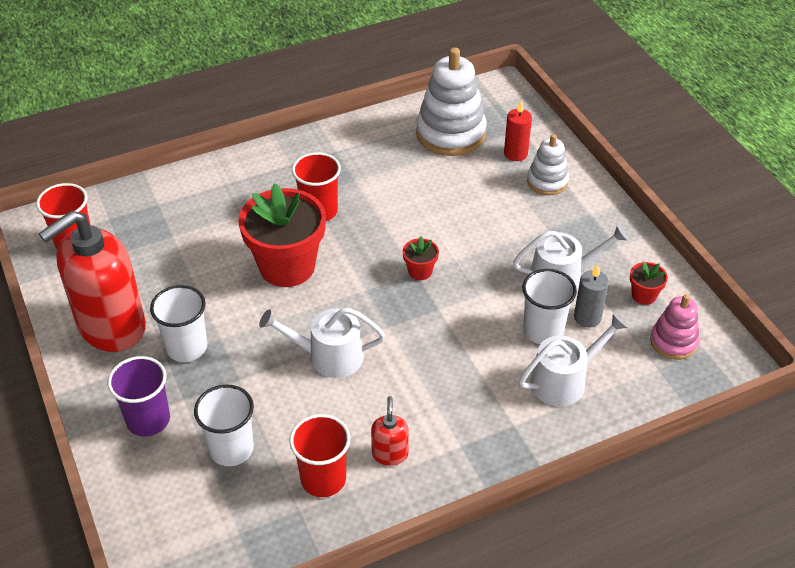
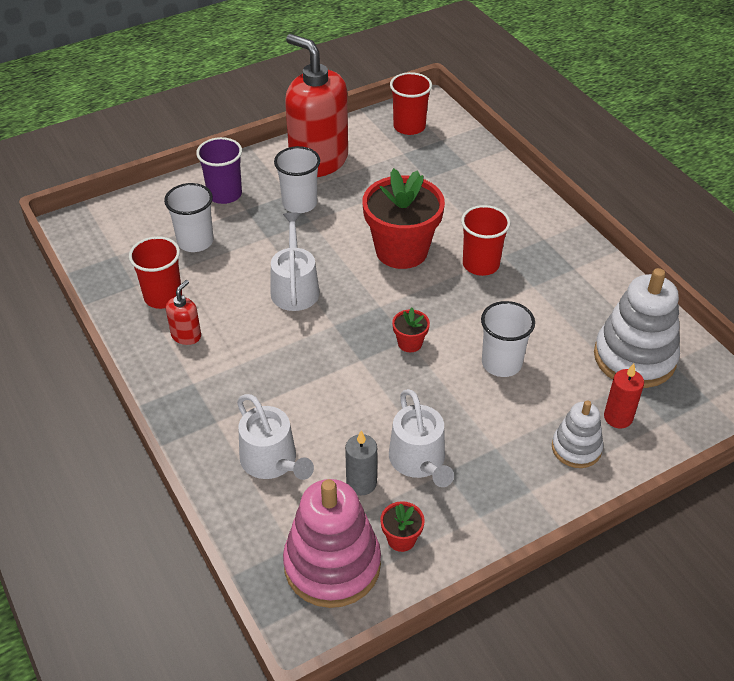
camera: 85 degrees right, 0 degrees up
red soap dispenser [371,396,409,466] -> red soap dispenser turned 60 degrees counterclockwise [166,280,201,345]
white cup [522,269,577,344] -> white cup moved to [481,301,535,377]
pink stacking toy [650,294,699,360] -> pink stacking toy [283,479,381,608], size x1.77

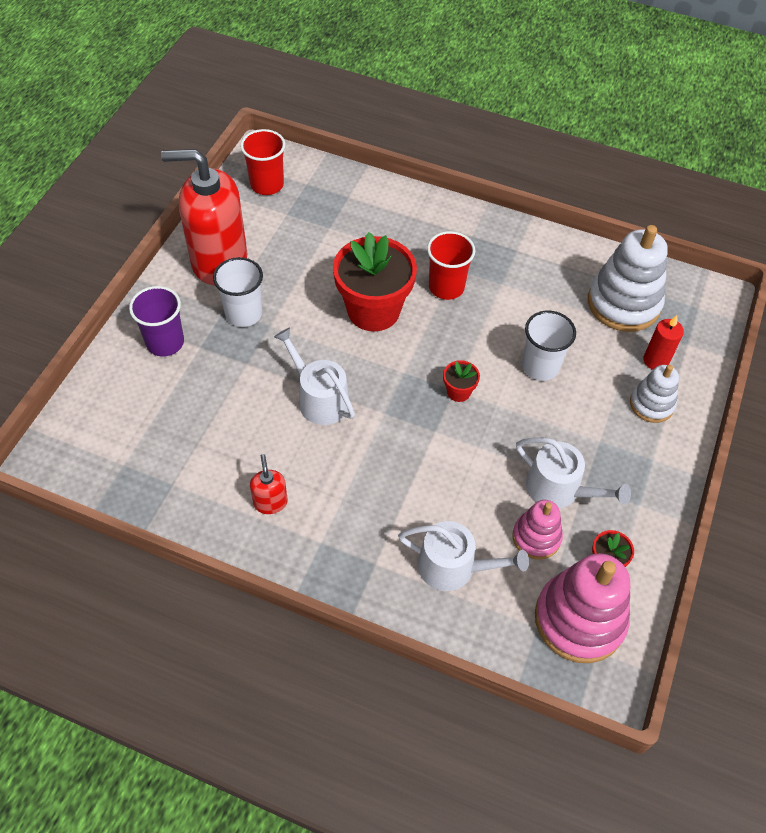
camera: 40 degrees left, 10 degrees up
red cup [129,236,182,309] -> none
white cup [164,183,214,252] -> none
grey candle [345,430,377,495] -> pink stacking toy [512,500,563,560]

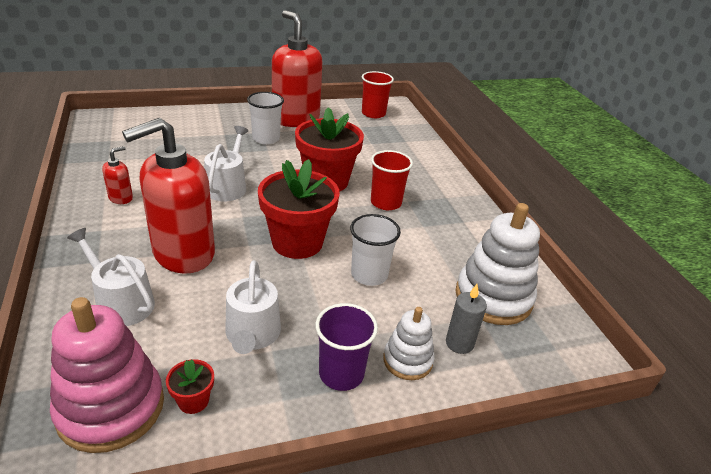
camera: 50 degrees right, 20 degrees down
purple cup [129,286,184,357] -> purple cup moved to [315,303,378,391]
white watering can [398,521,529,591] -> white watering can turned 150 degrees clockwise [67,228,155,326]
red flower pot [443,360,480,402] -> red flower pot [258,159,340,259], size x2.34
pink stacking toy [512,500,563,560] -> none
red candle [644,315,684,370] -> grey candle [446,284,487,354]
none -> red soap dispenser [122,118,215,274]

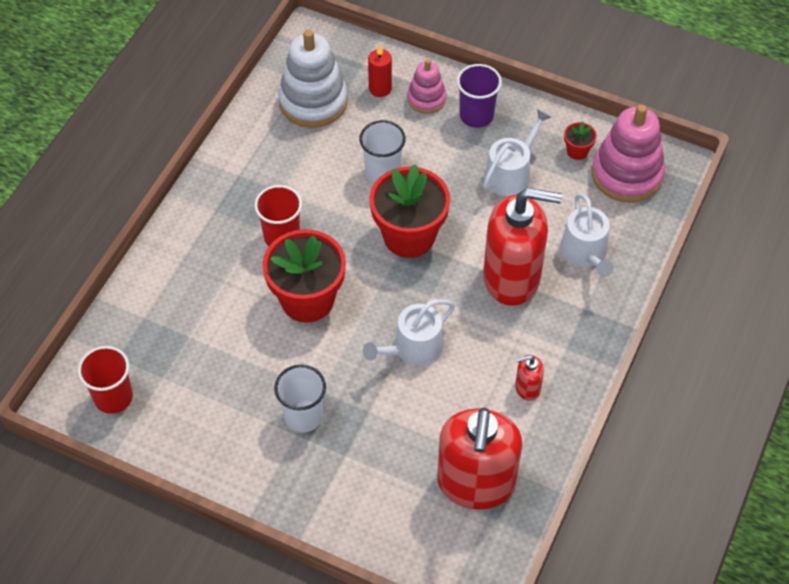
camera: 135 degrees left, 20 degrees up
red soap dispenser [272,10,323,127] -> red soap dispenser moved to [437,408,522,510]
white stacking toy [383,307,435,380] -> pink stacking toy [407,59,446,114]
grey candle [446,284,487,354] -> red candle [368,44,392,97]

